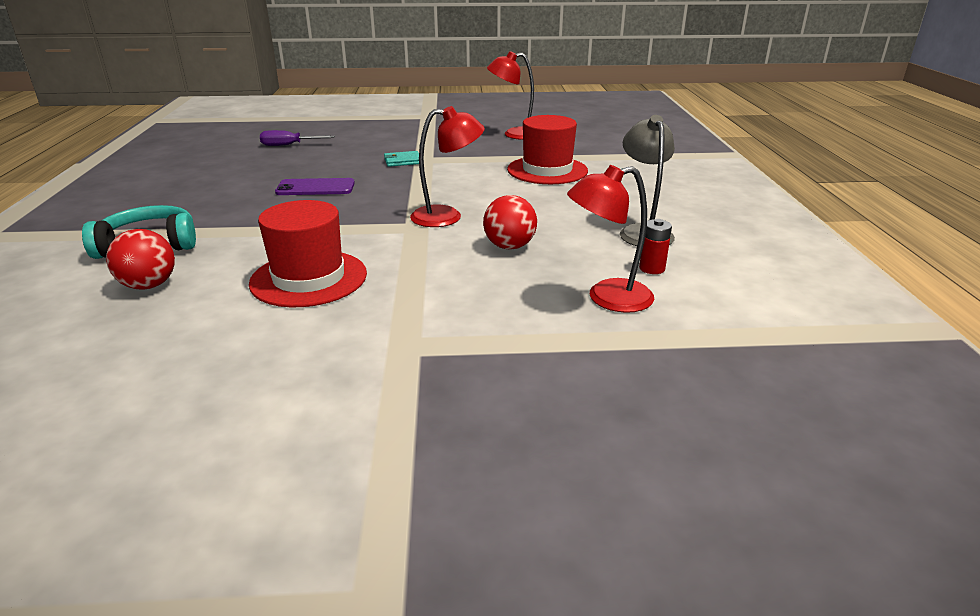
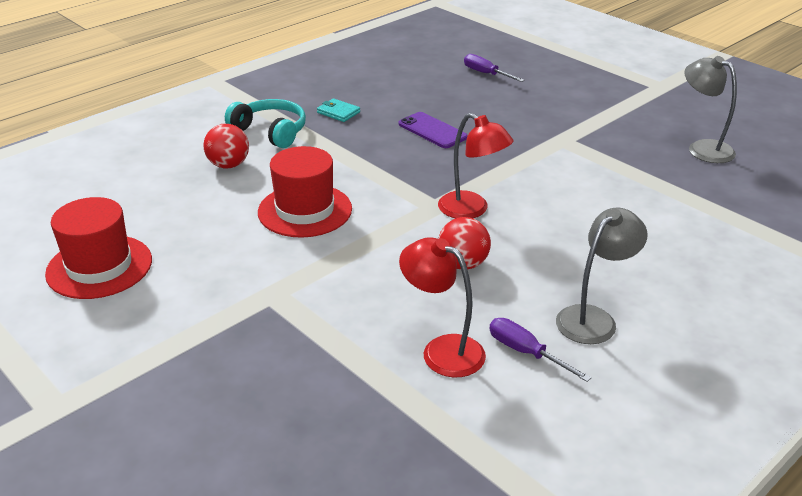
camera: 50 degrees right, 5 degrees up
turquoise wallet [384,151,419,167] -> turquoise wallet moved to [317,98,360,122]
red lamp [487,51,534,140] -> grey lamp [684,56,737,163]
red hat [507,115,588,184] -> red hat moved to [45,197,152,299]
red battery [639,219,672,274] -> purple screwdriver [489,318,592,382]

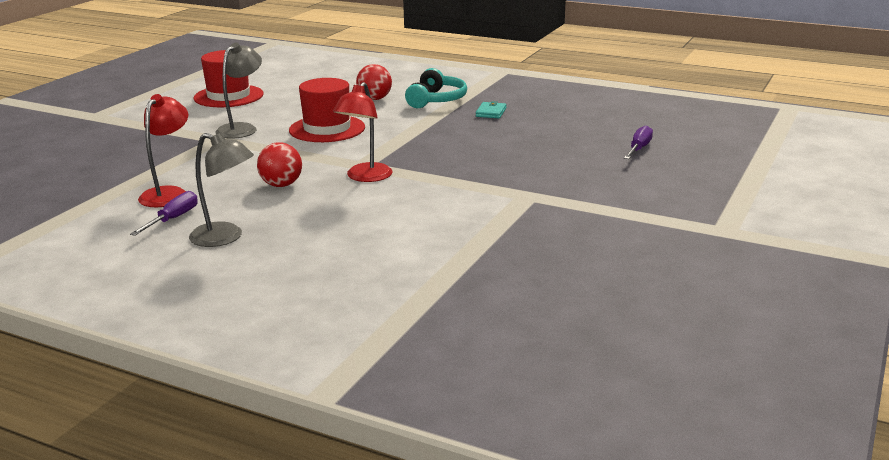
camera: 70 degrees right, 10 degrees down
purple phone [399,112,468,148] -> none
grey lamp [684,56,737,163] -> grey lamp moved to [215,43,262,139]

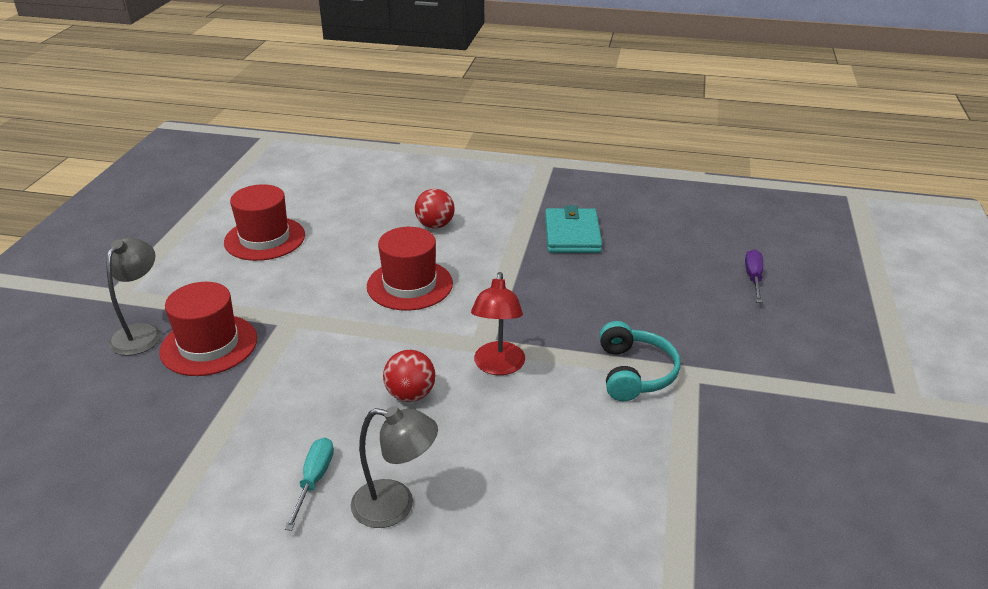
camera: 15 degrees left, 10 degrees up
purple screwdriver [130,191,198,236] -> turquoise screwdriver [285,437,334,531]
red lamp [138,94,188,207] -> none
grey lamp [215,43,262,139] -> grey lamp moved to [106,238,161,356]
turquoise headphones [405,68,467,108] -> turquoise headphones moved to [599,321,681,401]
turquoise wallet [476,101,507,118] -> turquoise wallet [545,205,602,253], size x1.95
none -> red hat [159,282,257,376]

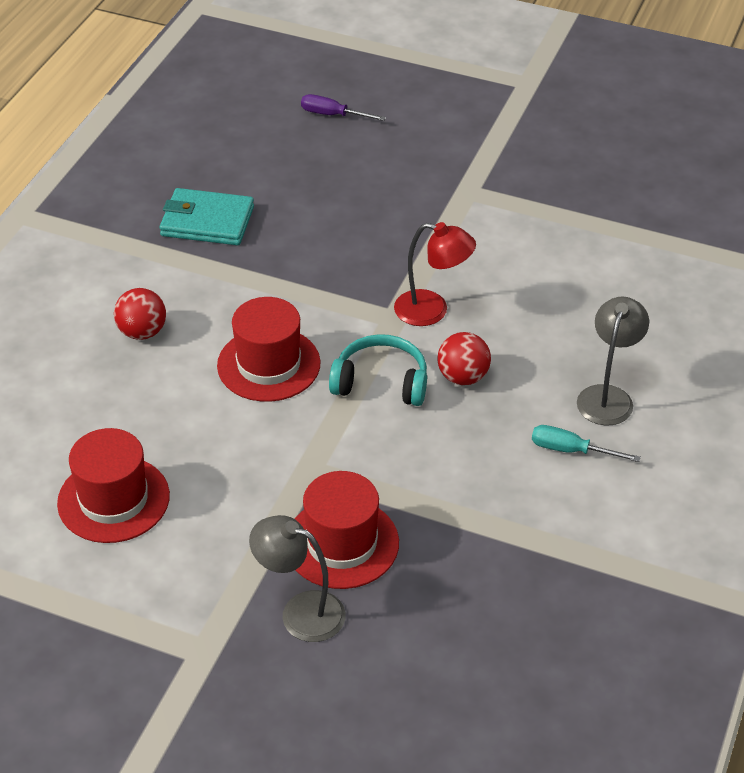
camera: 80 degrees left, 10 degrees up
turquoise headphones [599,321,681,401] -> turquoise headphones moved to [329,334,427,406]

